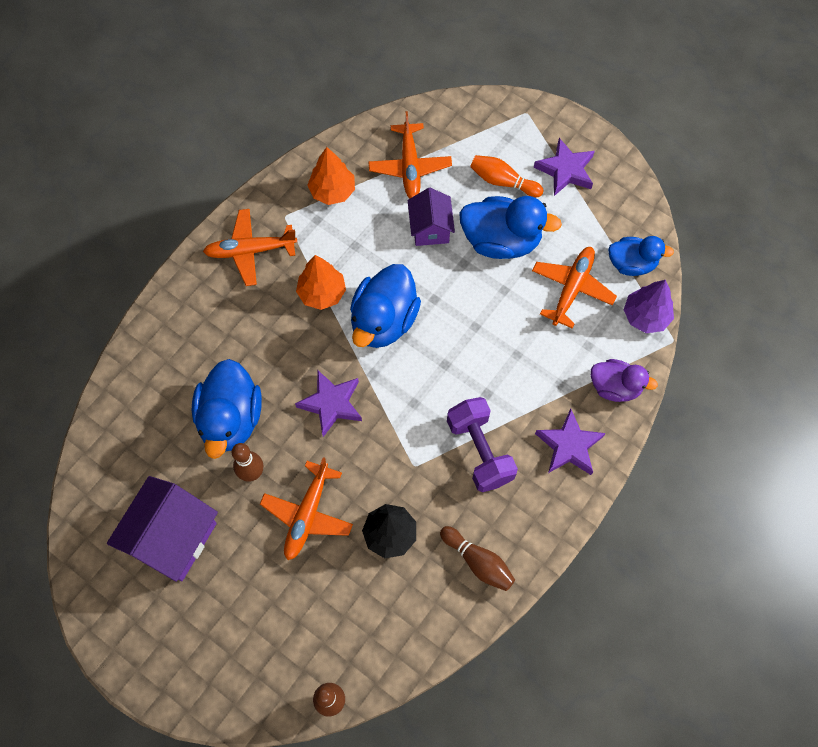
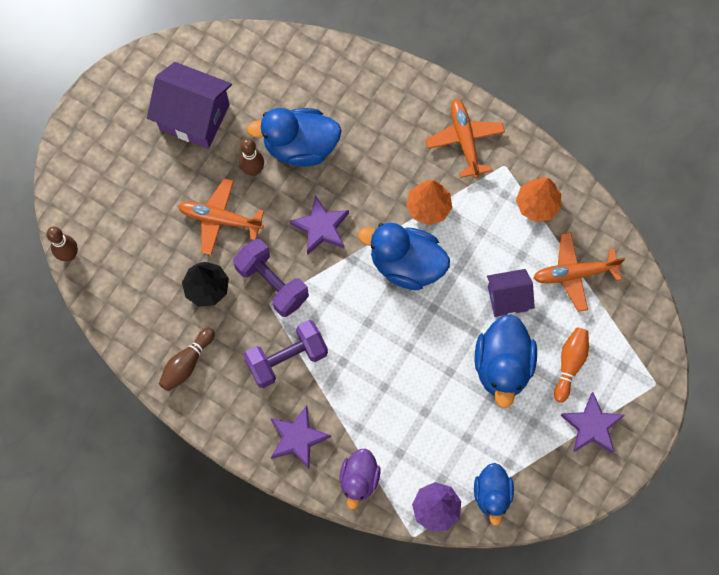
camera: 85 degrees right, 5 degrees up
orange plane [532,247,617,328] -> none
none -> purple dumbbell [233,239,309,317]

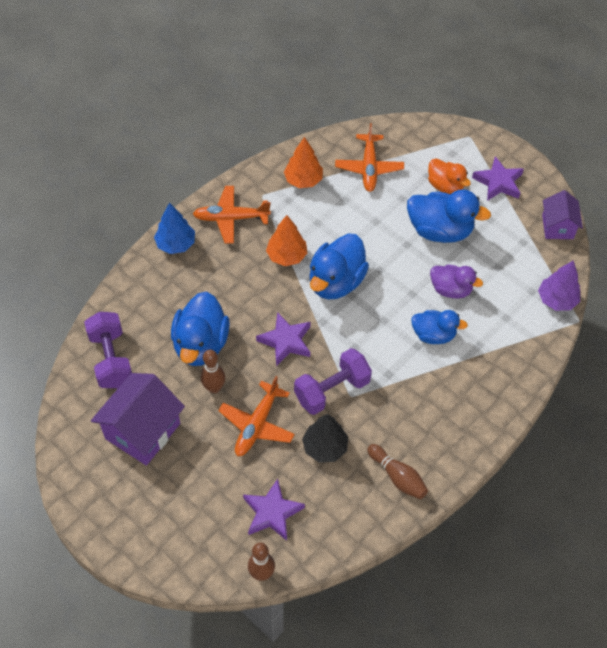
camera: 80 degrees left, 15 degrees down
purple dumbbell [244,320,328,388] -> purple dumbbell moved to [84,312,132,388]
purple star [270,405,331,469] -> purple star moved to [243,479,305,541]
purple duck [339,449,381,509] -> purple duck moved to [430,265,483,299]
blue duck [474,463,514,526] -> blue duck moved to [411,310,468,344]
purple house [487,269,535,317] -> purple house moved to [542,190,583,239]
orange bowling pin [554,327,589,403] -> orange duck [428,158,471,194]
none -> blue tree [154,202,195,254]

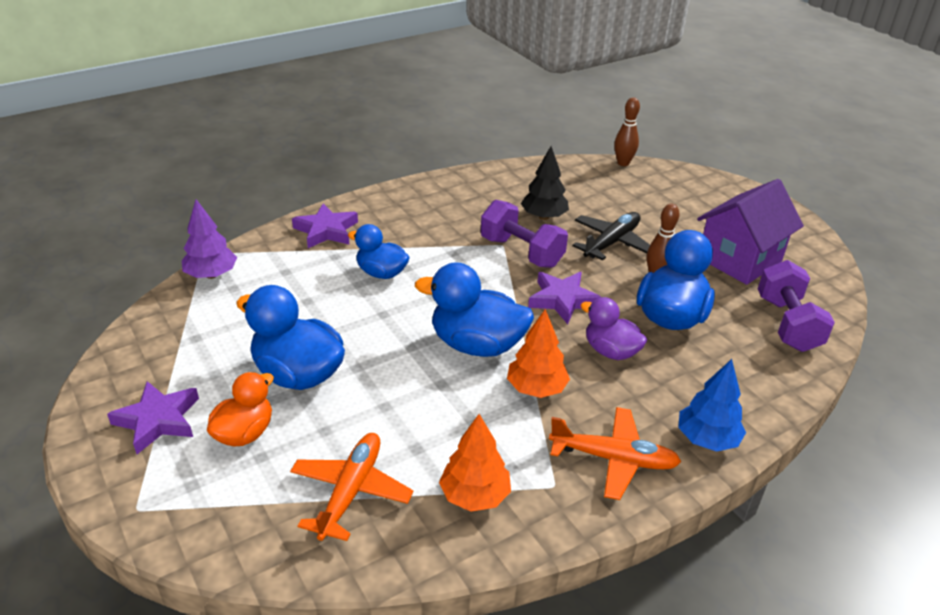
camera: 165 degrees left, 20 degrees down
orange plane [218,376,295,456] -> black plane [572,212,650,260]
purple star [243,479,305,541] -> purple star moved to [292,203,358,248]
purple dumbbell [294,348,372,415] -> purple dumbbell turned 60 degrees clockwise [481,200,568,268]
blue duck [309,233,369,299] -> blue duck turned 120 degrees counterclockwise [415,262,534,357]
brown bowling pin [367,444,428,499] -> none
orange duck [428,158,471,194] -> orange duck turned 60 degrees clockwise [207,372,274,447]
purple duck [430,265,483,299] -> purple duck moved to [580,297,647,360]
purple house [542,190,583,239] -> none

